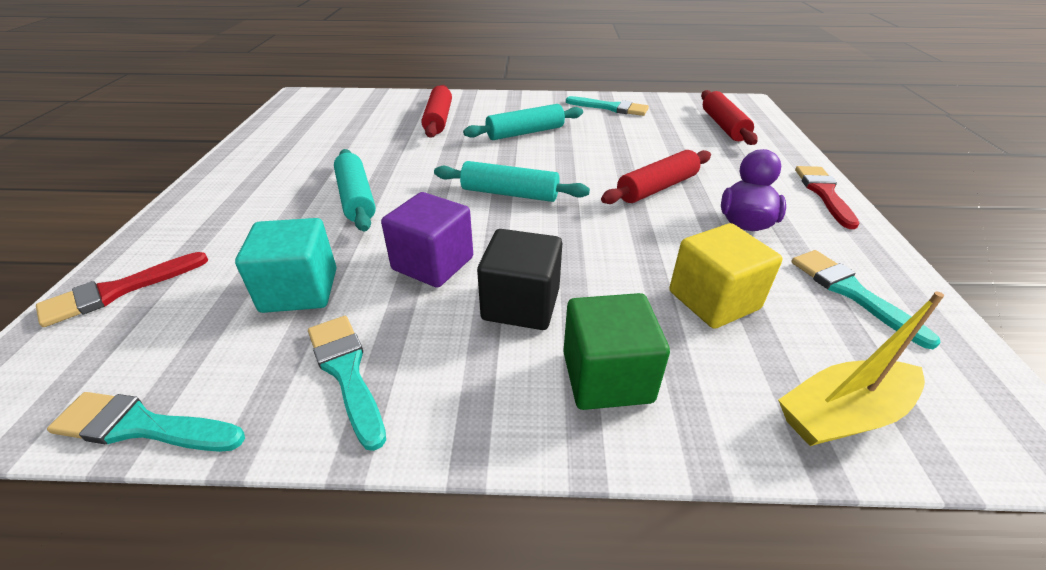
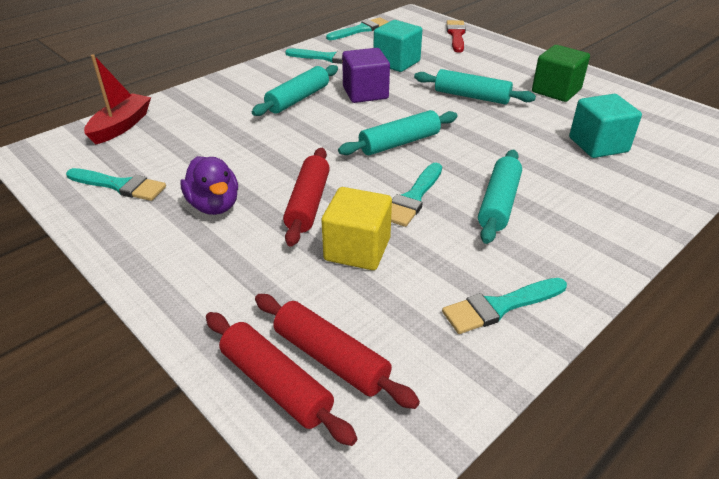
camera: 135 degrees right, 0 degrees up
red rolling pin [422,85,452,138] -> red rolling pin moved to [206,312,357,446]
black cube [477,229,562,330] -> turquoise rolling pin [252,65,338,116]
green cube [563,293,670,410] -> green cube moved to [532,45,590,102]
yellow cube [669,223,783,329] -> yellow cube moved to [321,187,392,270]
yellow boat [778,292,944,446] -> red boat [84,54,151,144]
red brush [795,166,859,229] -> none
none -> turquoise brush [391,163,442,227]
none -> turquoise cube [569,94,642,158]

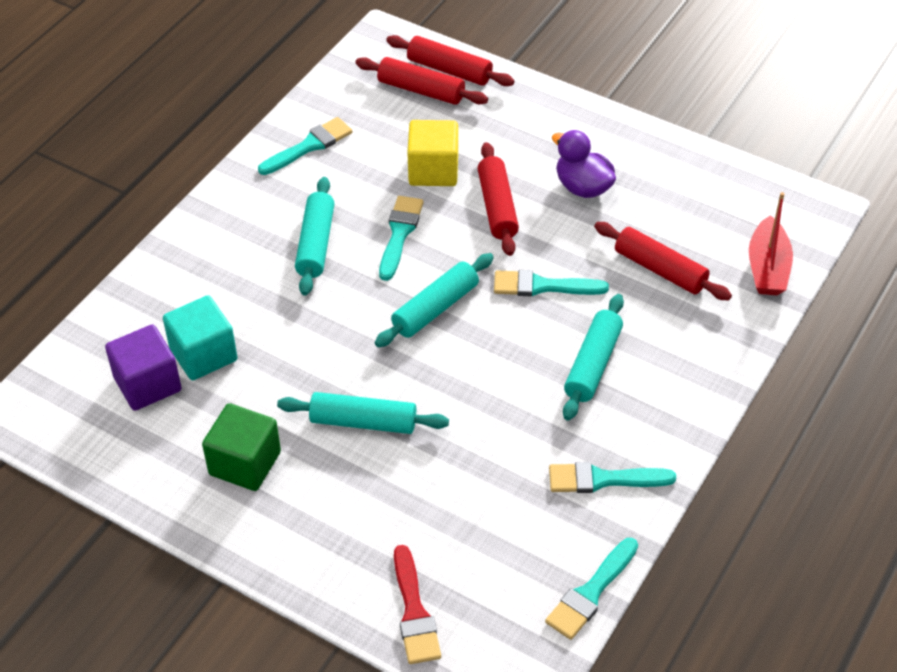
camera: 165 degrees right, 10 degrees up
turquoise brush [66,168,166,201] -> turquoise brush moved to [494,270,609,296]
purple cube [342,48,390,103] -> purple cube moved to [105,324,182,411]
turquoise cube [374,20,422,72] -> none
none -> red rolling pin [594,222,732,300]

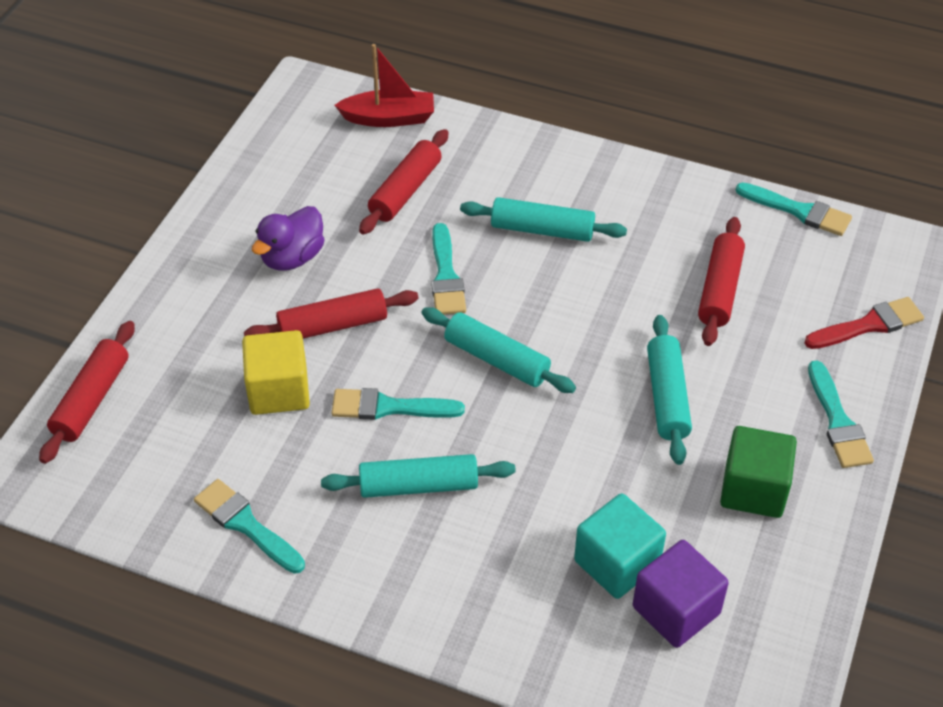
camera: 100 degrees left, 0 degrees up
red rolling pin [355,57,488,105] -> red rolling pin moved to [698,217,745,346]
turquoise brush [549,462,676,493] -> turquoise brush moved to [808,360,874,468]

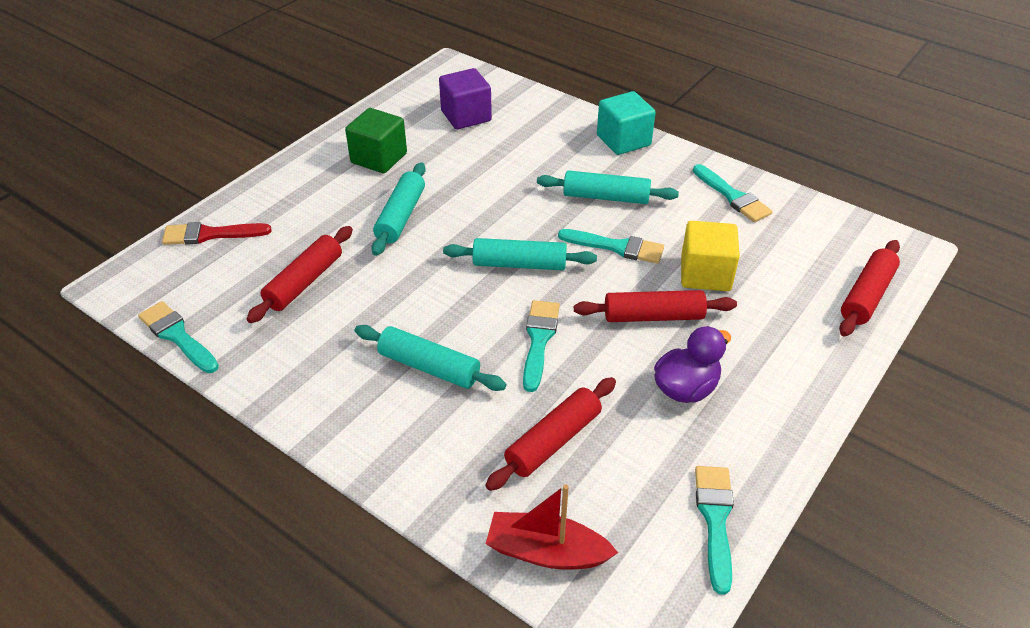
camera: 165 degrees left, 5 degrees down
turquoise rolling pin [422,307,576,393] -> turquoise rolling pin turned 45 degrees counterclockwise [443,238,597,270]
turquoise cube [574,493,666,599] -> turquoise cube moved to [597,91,656,155]
turquoise brush [808,360,874,468] -> turquoise brush moved to [695,466,734,595]

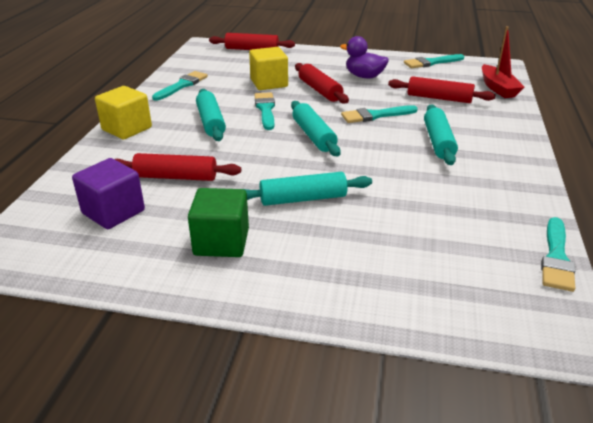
camera: 115 degrees left, 10 degrees down
red brush [162,222,272,245] -> none
red rolling pin [247,226,353,323] -> red rolling pin moved to [115,153,241,181]
turquoise cube [597,91,656,155] -> yellow cube [95,86,152,139]

